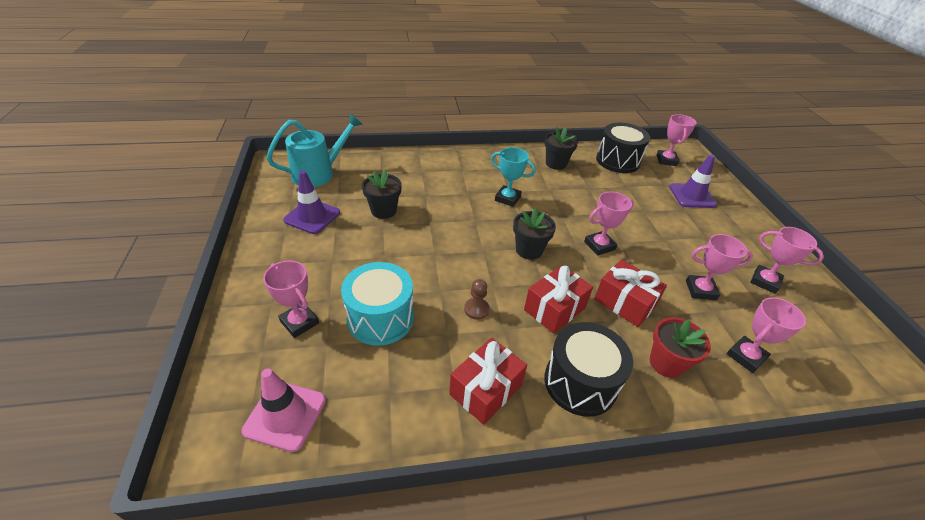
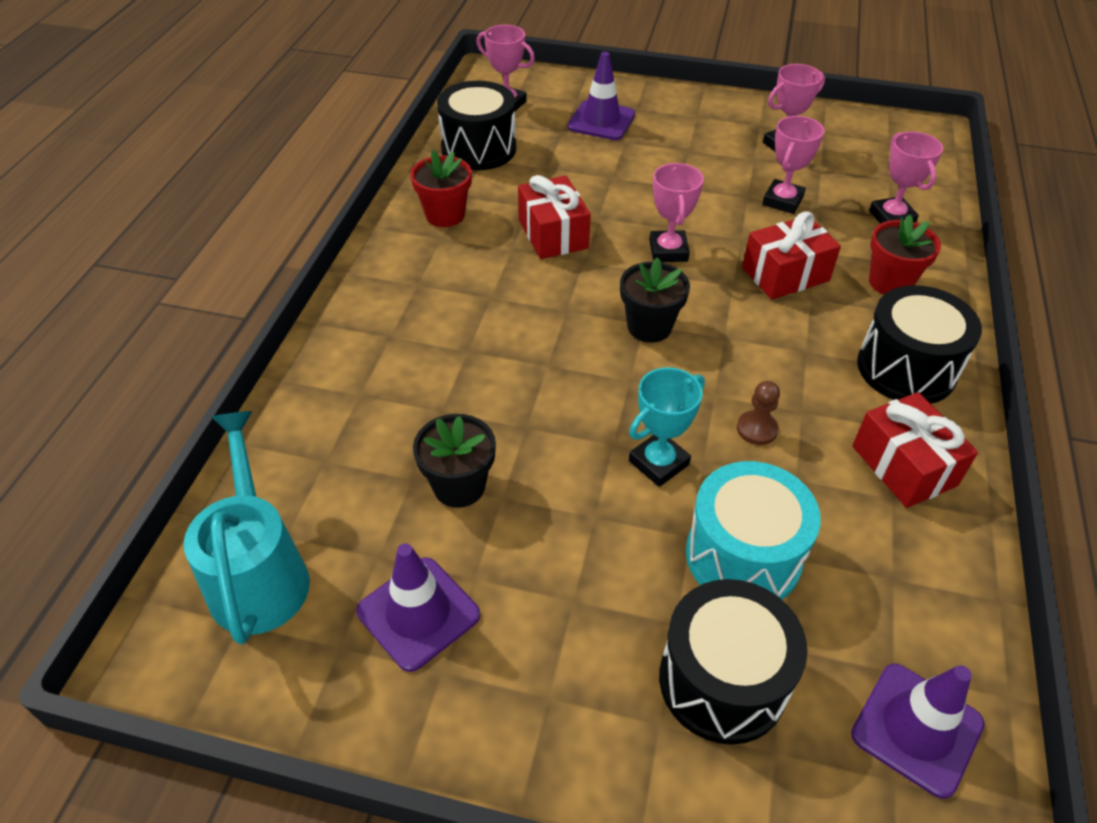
camera: 65 degrees left, 5 degrees up
pink traffic cone [242,369,326,452] -> purple traffic cone [851,664,985,799]
pink trophy [263,260,319,338] -> black drum [659,579,808,745]
turquoise trophy [491,147,536,207] -> turquoise trophy moved to [629,367,705,487]
red gift [524,265,593,334] -> red gift moved to [518,175,591,259]
black flower pot [544,127,578,170] -> red flower pot [410,150,472,227]

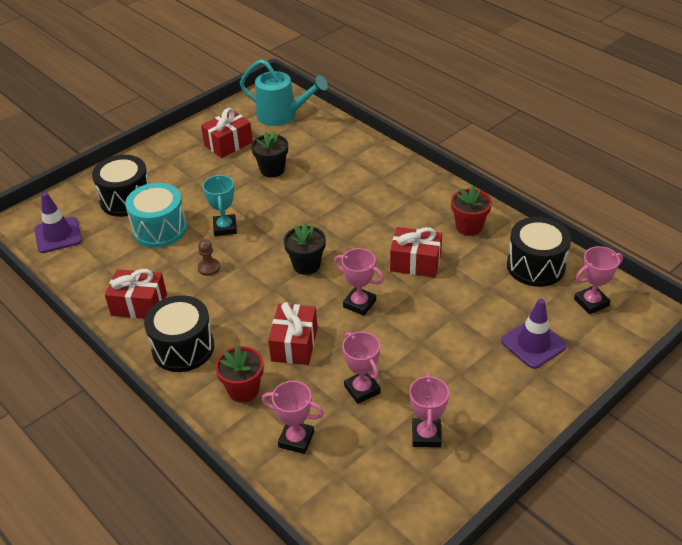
camera: 125 degrees right, 5 degrees down
purple traffic cone [356,543,480,672] -> red gift [201,108,253,158]

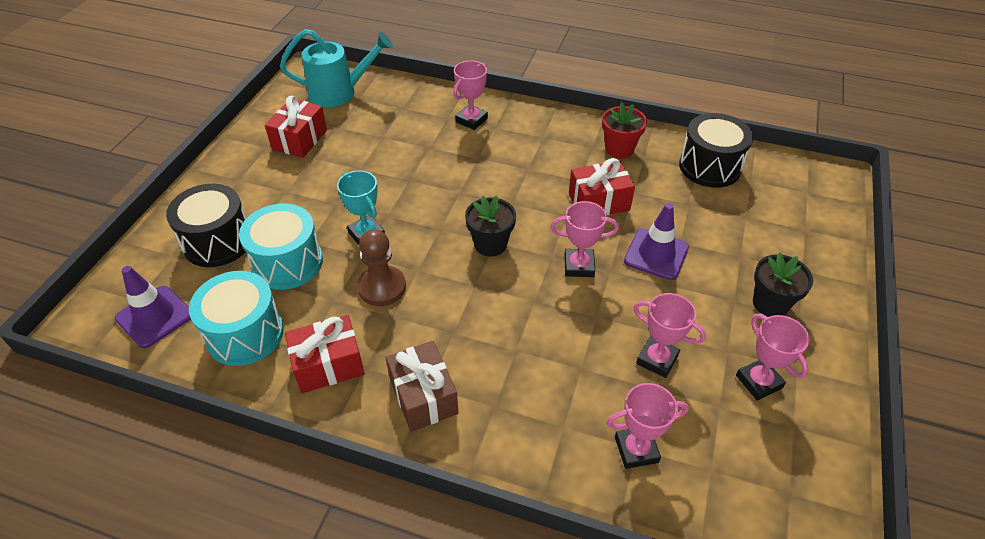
camera: 30 degrees left, 5 degrees up
black drum [144,295,214,372] -> brown gift [386,341,458,432]
brown pawn [197,239,220,276] -> brown pawn [357,229,406,306], size x1.68
red flower pot [215,345,264,403] -> none
black flower pot [251,131,288,177] -> black flower pot moved to [753,252,813,317]
red gift [268,302,317,365] -> none
purple traffic cone [501,299,567,369] -> purple traffic cone moved to [624,203,689,280]
pink trophy [574,246,623,315] -> pink trophy moved to [453,61,488,130]
none -> turquoise drum [189,271,284,366]

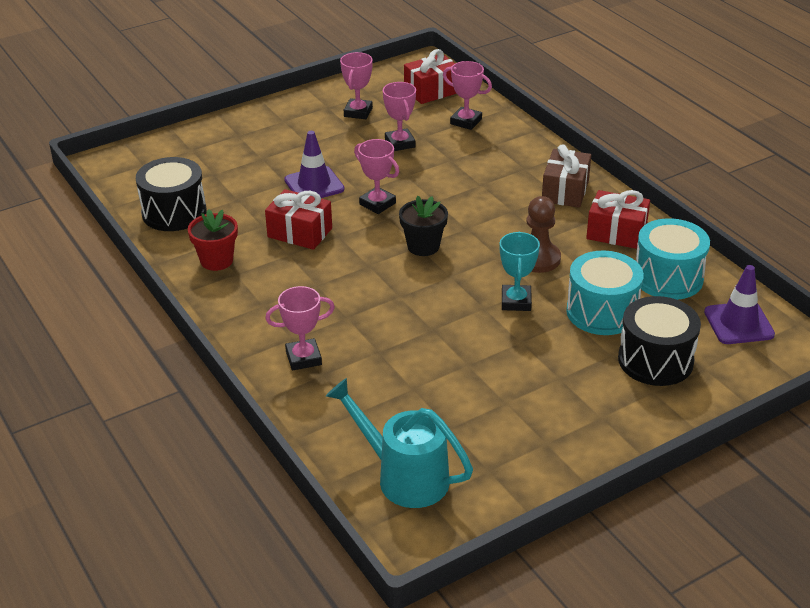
camera: 140 degrees left, 10 degrees down
red gift [265,96,327,158] -> red gift moved to [404,49,457,104]
black flower pot [753,252,813,317] -> none

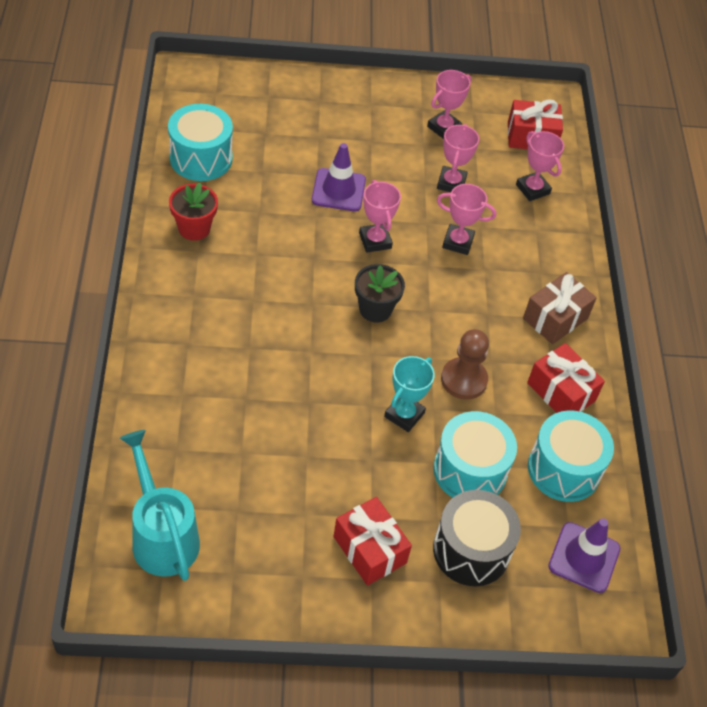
camera: 25 degrees right, 15 degrees up
black drum [136,157,206,231] -> turquoise drum [168,104,233,181]
red gift [265,189,332,250] -> red gift moved to [333,497,412,586]
pink trophy [265,286,335,371] -> pink trophy moved to [437,184,496,255]

